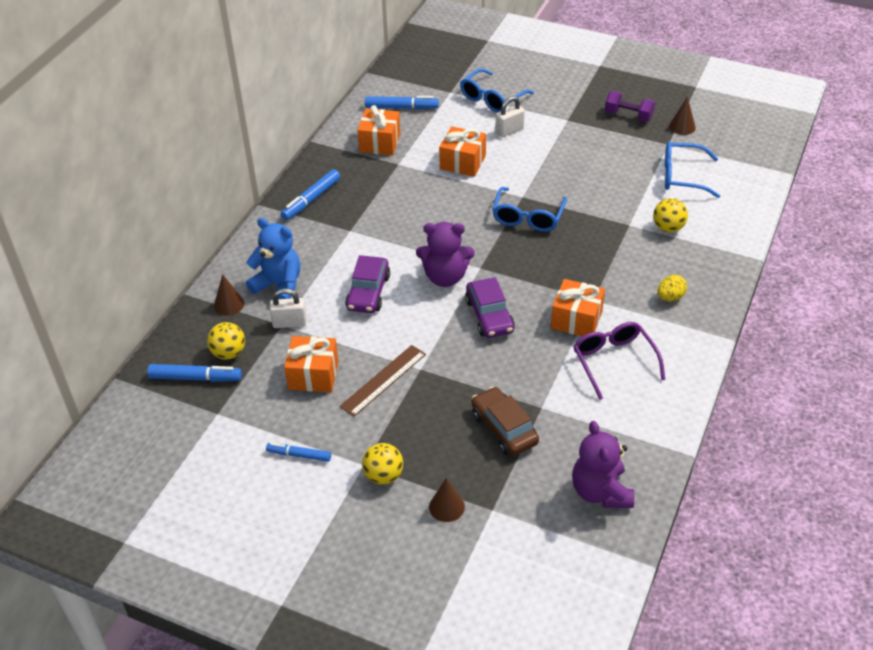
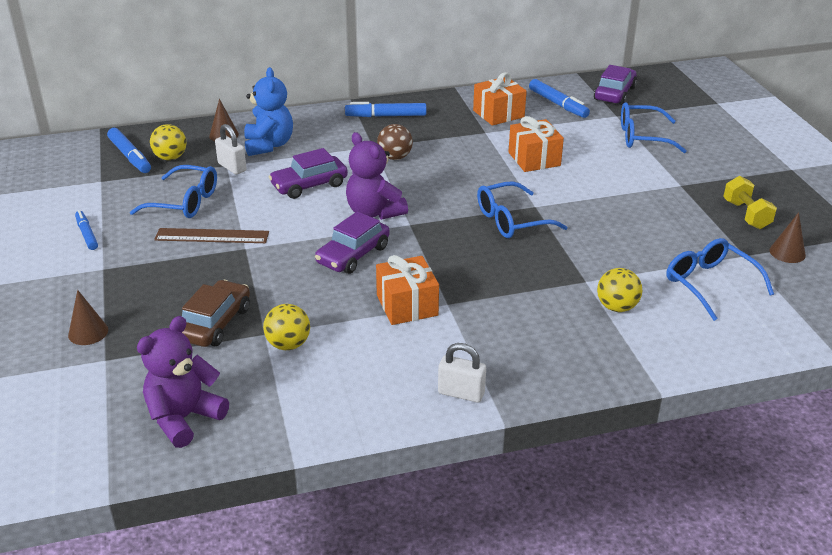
camera: 50 degrees right, 10 degrees down
orange gift [284,336,338,392] -> blue glasses [130,165,217,218]
yellow ball [362,443,403,485] -> yellow ball moved to [263,304,310,350]
white padlock [495,96,525,137] -> white padlock moved to [438,343,486,402]
purple glasses [573,322,665,400] -> none
purple dumbbell [605,91,655,122] -> yellow dumbbell [723,176,777,229]
yellow egg [658,275,687,301] -> none
none -> brown ball [377,124,413,160]
none -> purple car [594,65,637,105]

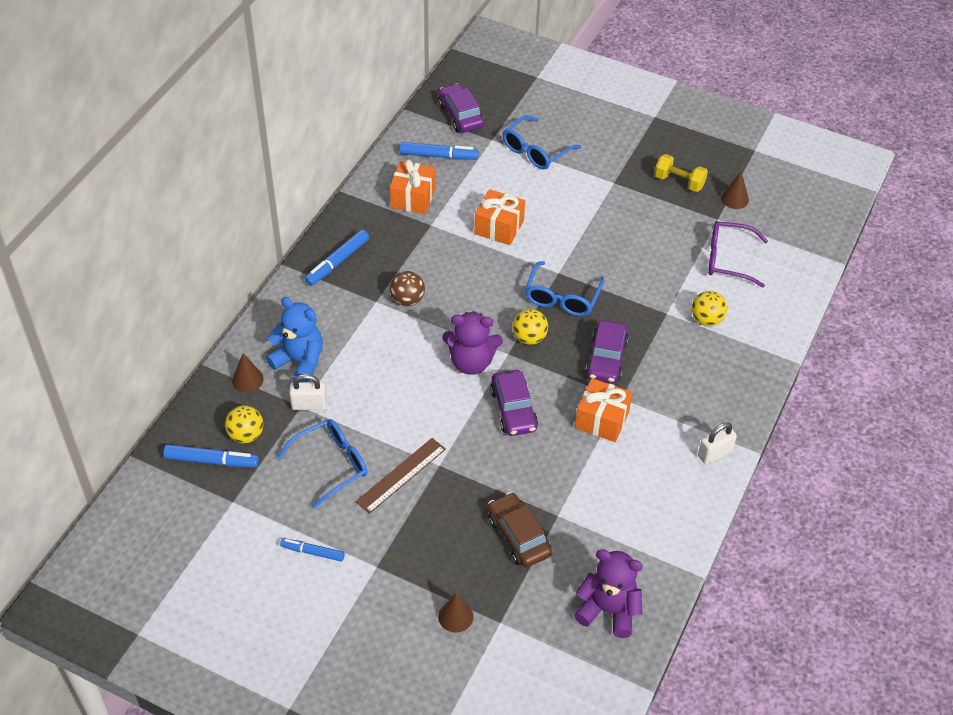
camera: 50 degrees left, 15 degrees up
purple teddy bear [137,316,229,448] -> purple teddy bear turned 120 degrees clockwise [574,549,643,638]
yellow ball [263,304,310,350] -> yellow ball moved to [512,309,548,345]
purple car [269,148,348,199] -> purple car moved to [585,320,629,383]
blue glasses [666,238,774,321] -> purple glasses [708,221,768,288]

